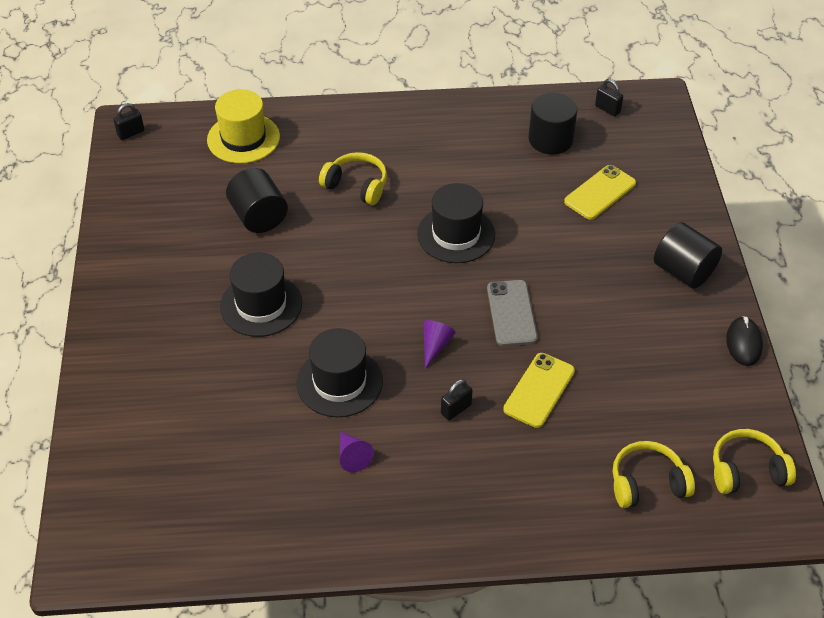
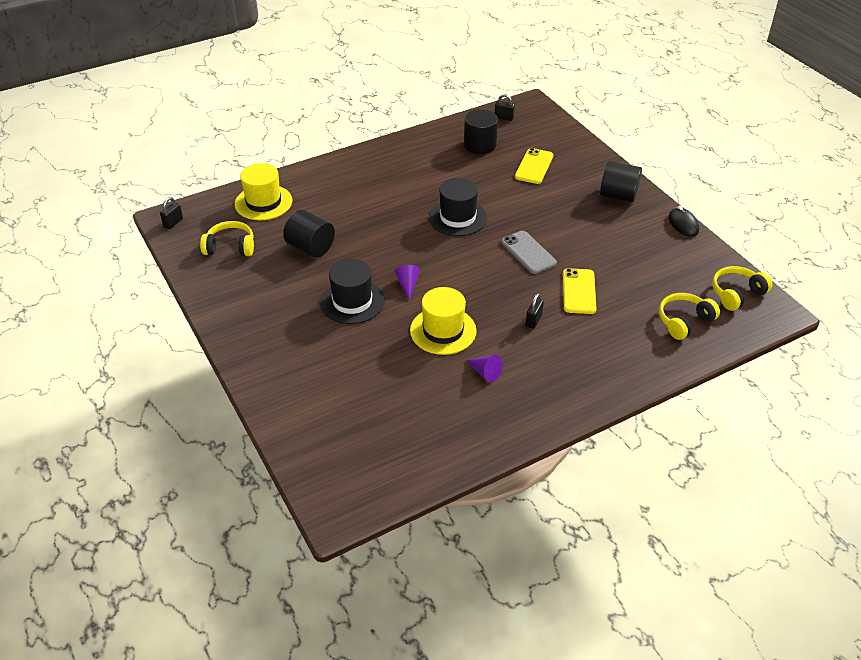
camera: 25 degrees left, 5 degrees down
black hat [297,328,383,417] -> yellow hat [410,287,477,355]
yellow headphones [319,152,387,205] -> yellow headphones moved to [200,221,254,256]
purple cone [423,320,456,369] -> purple cone moved to [395,265,420,301]

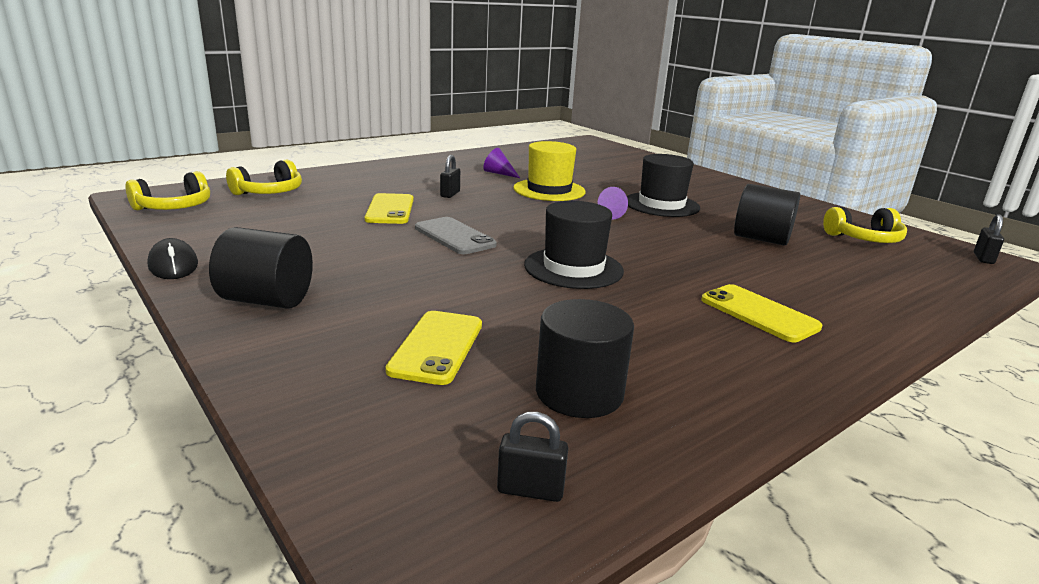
camera: 170 degrees right, 20 degrees down
yellow hat [235,163,292,220] -> none
none -> yellow phone [701,284,822,342]

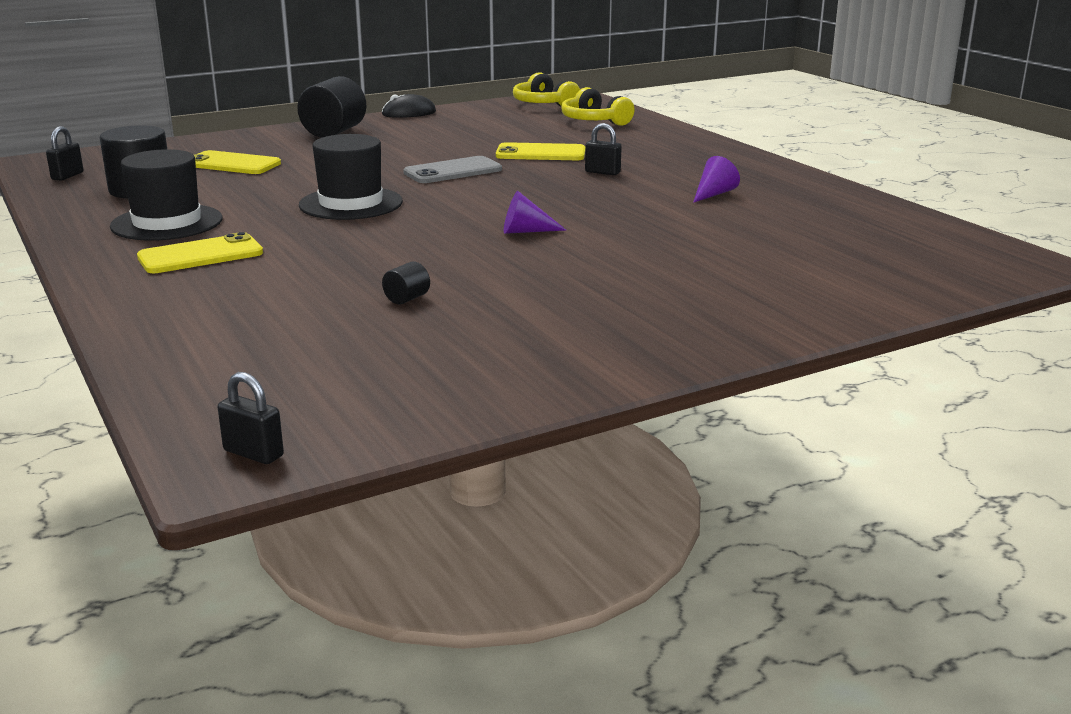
camera: 100 degrees right, 0 degrees up
yellow hat [513,141,586,201] -> none
black hat [627,154,700,217] -> black hat moved to [110,149,223,241]
black cylinder [734,184,800,246] -> black cylinder [382,262,430,304], size x0.44
yellow headphones [823,207,907,243] -> none

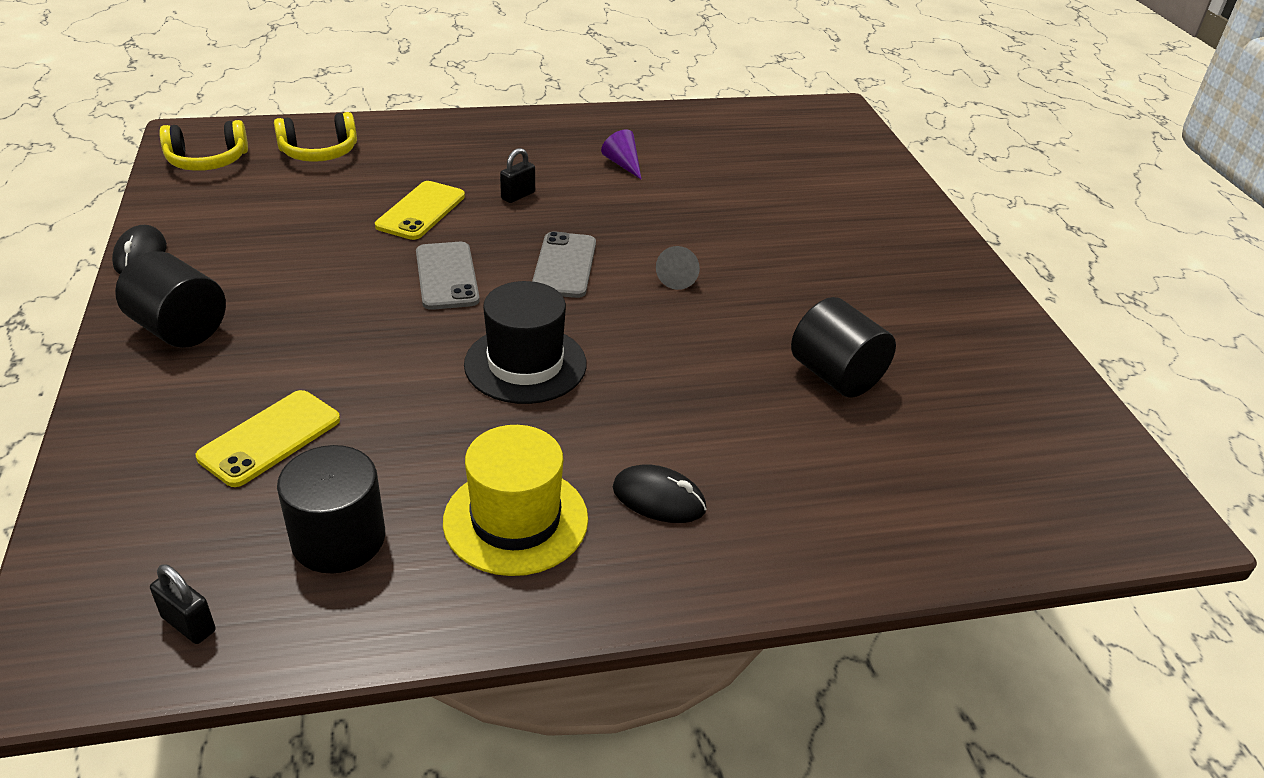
camera: 75 degrees left, 15 degrees up
black hat [110,149,223,241] -> yellow hat [443,425,588,576]
yellow phone [137,232,263,273] -> black mouse [613,464,706,523]
black padlock [218,372,284,464] -> none
black cylinder [382,262,430,304] -> black cylinder [791,297,896,398], size x2.26
purple cone [504,191,567,234] -> grey cone [656,246,700,290]
none -> grey phone [532,231,596,298]

